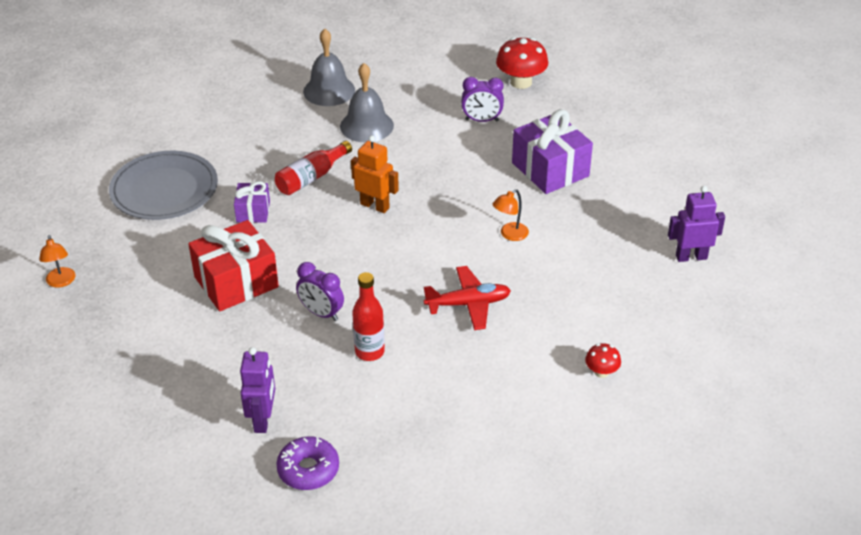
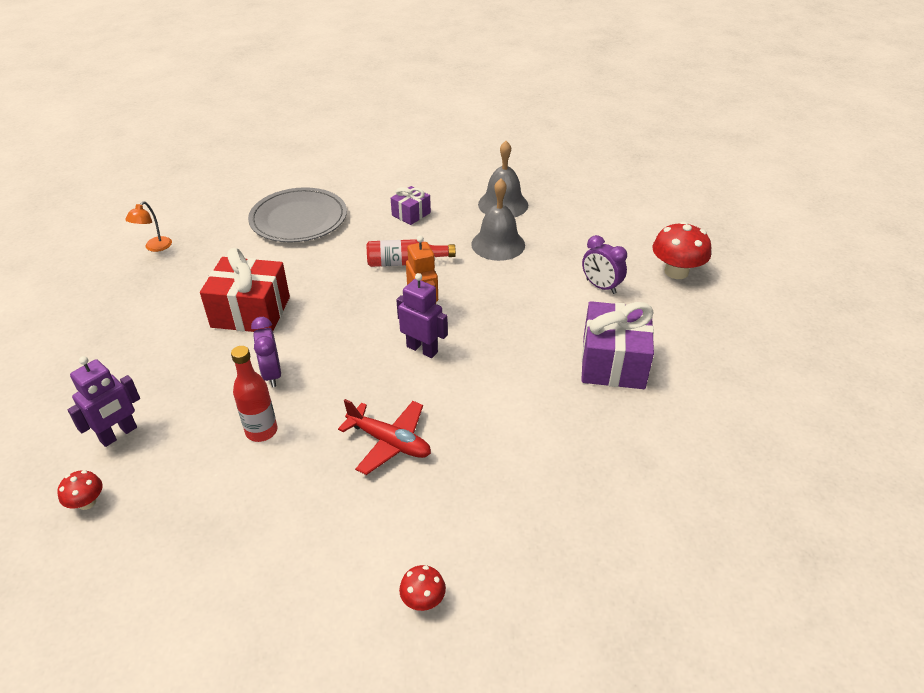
camera: 40 degrees right, 0 degrees up
purple gift [234,181,270,223] -> purple gift moved to [391,186,431,225]
purple donut [276,436,339,490] -> red mushroom [57,470,103,510]
orange lamp [493,189,529,241] -> none
purple robot [668,186,725,262] -> purple robot moved to [396,273,448,358]

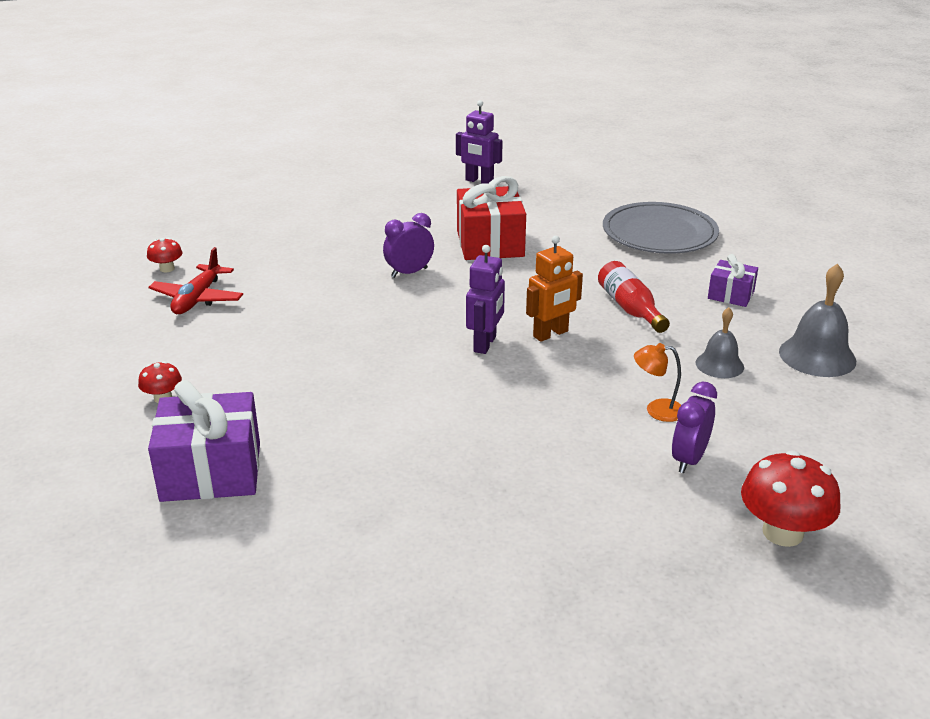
camera: 75 degrees right, 10 degrees down
red mushroom [57,470,103,510] -> red mushroom moved to [147,238,183,272]
purple robot [68,356,140,447] -> purple robot moved to [456,100,503,184]
orange lamp [125,202,172,252] -> orange lamp moved to [634,343,681,422]
red bottle [231,346,277,442] -> none
red plane [338,399,431,475] -> red plane moved to [148,247,243,314]
grey bell [471,178,525,261] -> grey bell [696,307,744,378], size x0.63
purple gift [581,301,654,389] -> purple gift moved to [148,380,260,502]

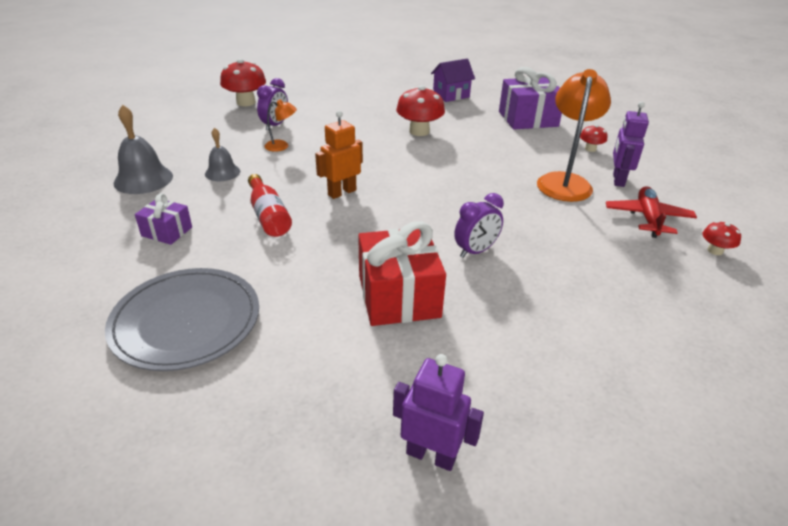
camera: 175 degrees right, 5 degrees up
purple robot [466,245,505,354] -> purple robot moved to [613,102,649,187]
none -> red mushroom [396,85,445,136]
none -> purple house [431,59,475,102]
none -> orange lamp [537,69,611,202]

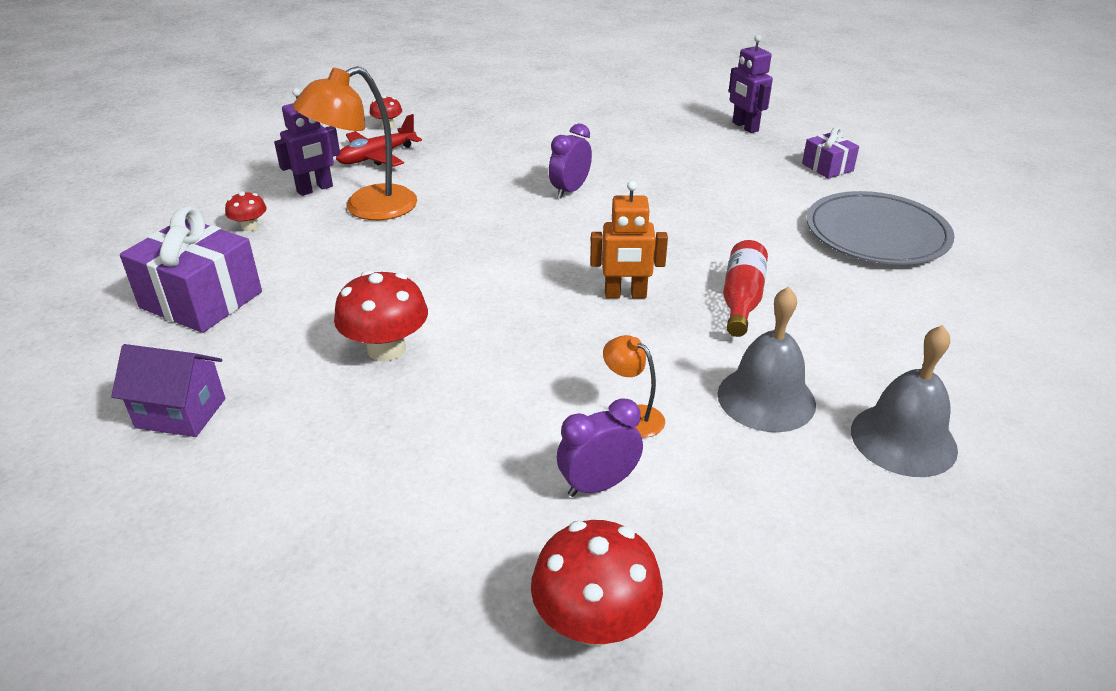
camera: 140 degrees left, 0 degrees up
purple gift [135,193,192,245] -> purple gift moved to [802,127,859,179]
grey bell [205,128,240,181] -> grey bell [718,286,816,432], size x1.58
red gift [358,221,446,326] -> none
purple clock [454,193,504,258] -> purple clock turned 60 degrees counterclockwise [549,123,592,198]

